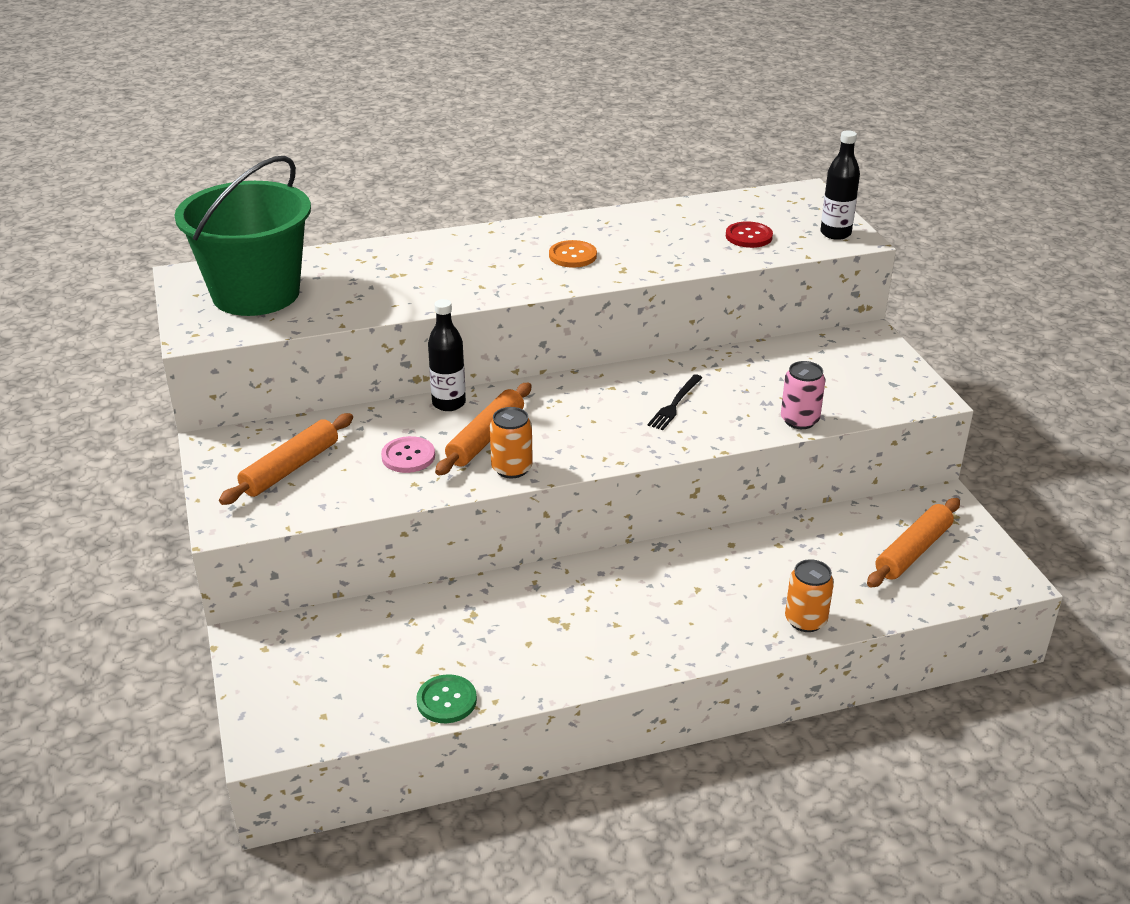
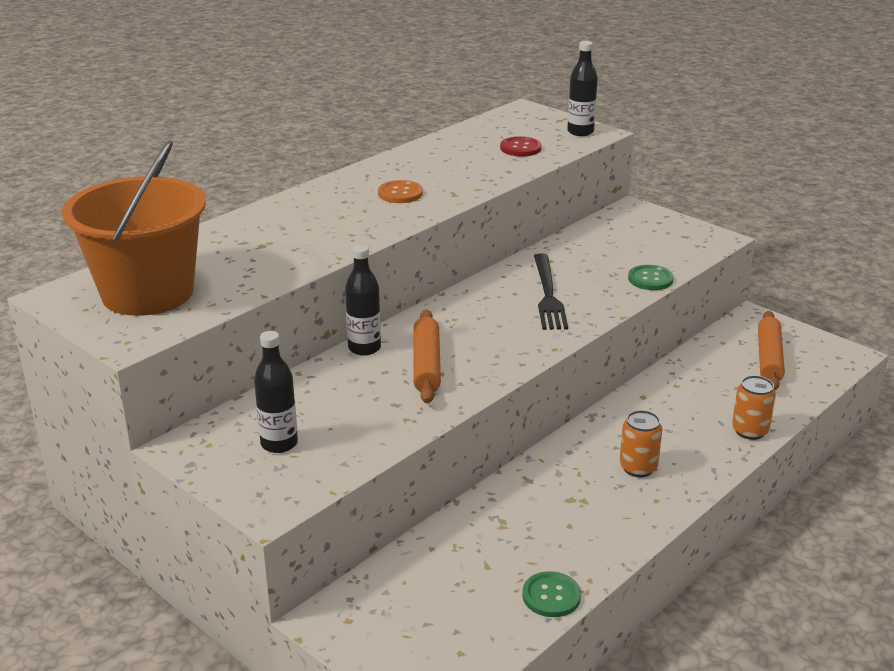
camera: 30 degrees left, 5 degrees down
green bucket [174,156,311,316] -> orange bucket [62,140,206,316]
orange rolling pin [219,413,353,505] -> black bottle [254,331,298,453]
pink button [381,436,435,473] -> none
orange can [490,407,533,478] -> orange can moved to [619,410,662,477]
black fork [647,374,703,430] -> black fork [534,254,568,330], size x1.60
pink can [781,361,825,429] -> green button [628,265,674,290]

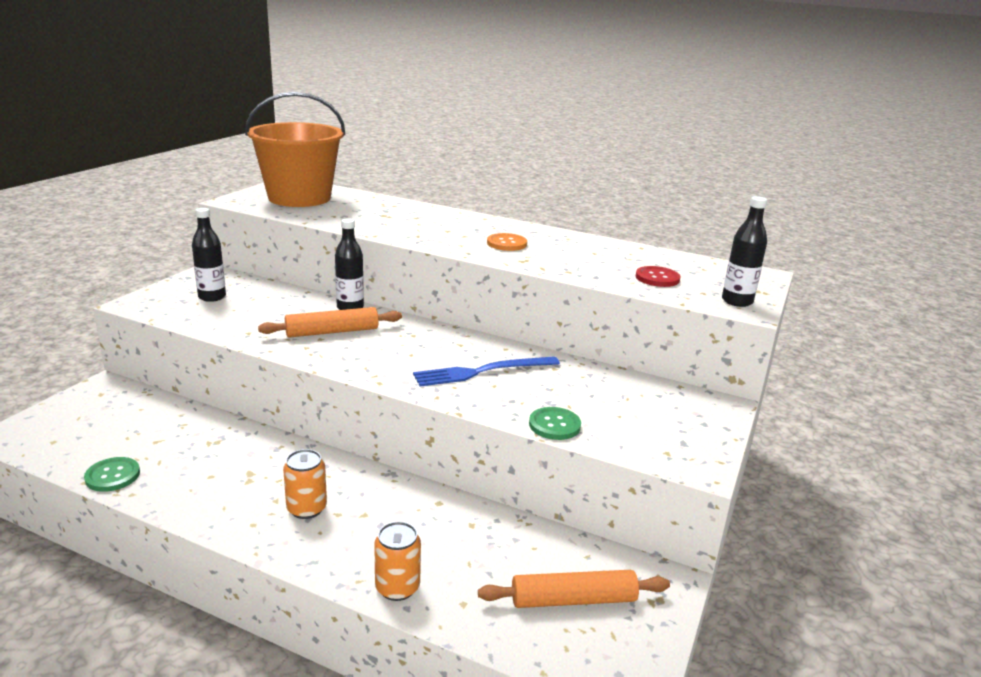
camera: 70 degrees right, 5 degrees down
black fork [534,254,568,330] -> blue fork [413,356,560,386]

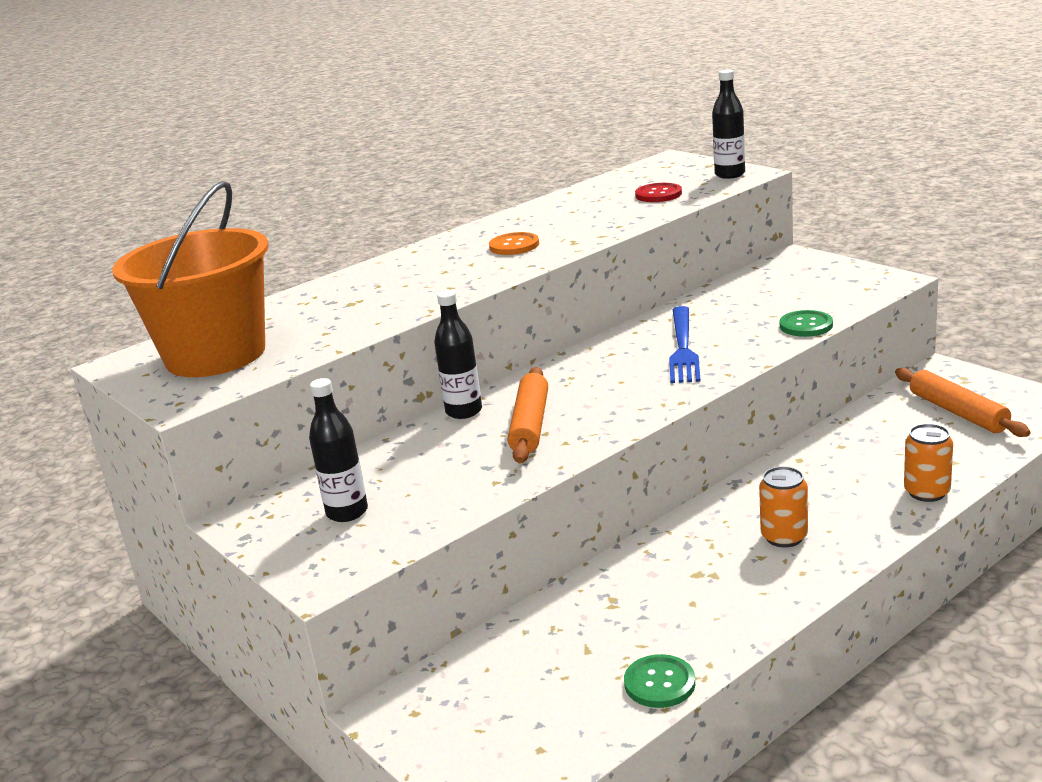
camera: 60 degrees left, 0 degrees up
orange rolling pin [478,570,670,608] -> orange rolling pin turned 45 degrees counterclockwise [895,368,1030,437]

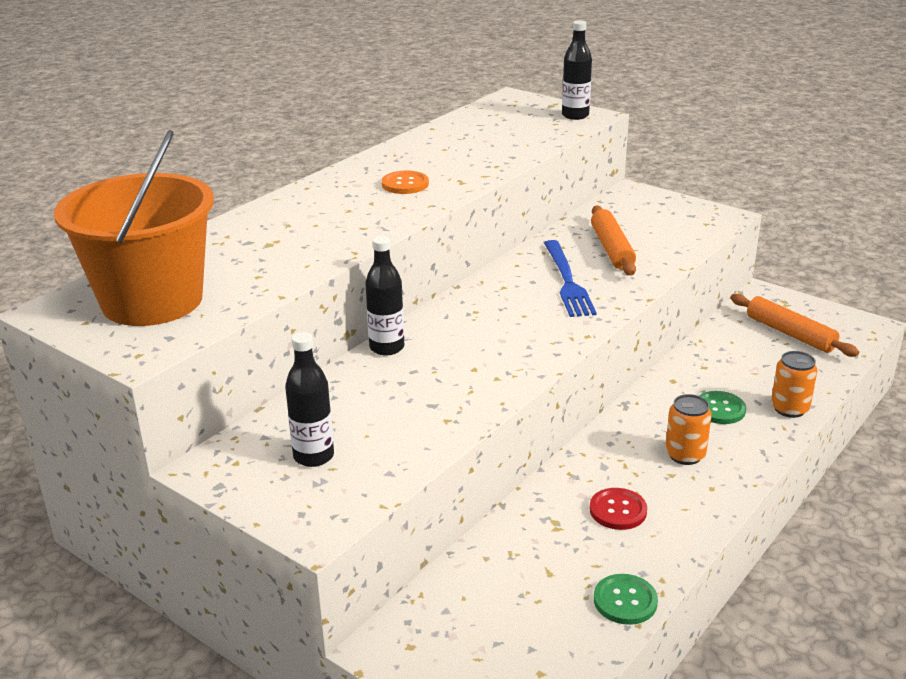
camera: 15 degrees left, 5 degrees up
orange rolling pin [508,367,548,463] -> orange rolling pin moved to [591,205,636,275]
red button [635,183,682,202] -> red button moved to [589,488,647,530]
green button [780,310,833,337] -> green button moved to [699,391,746,424]

